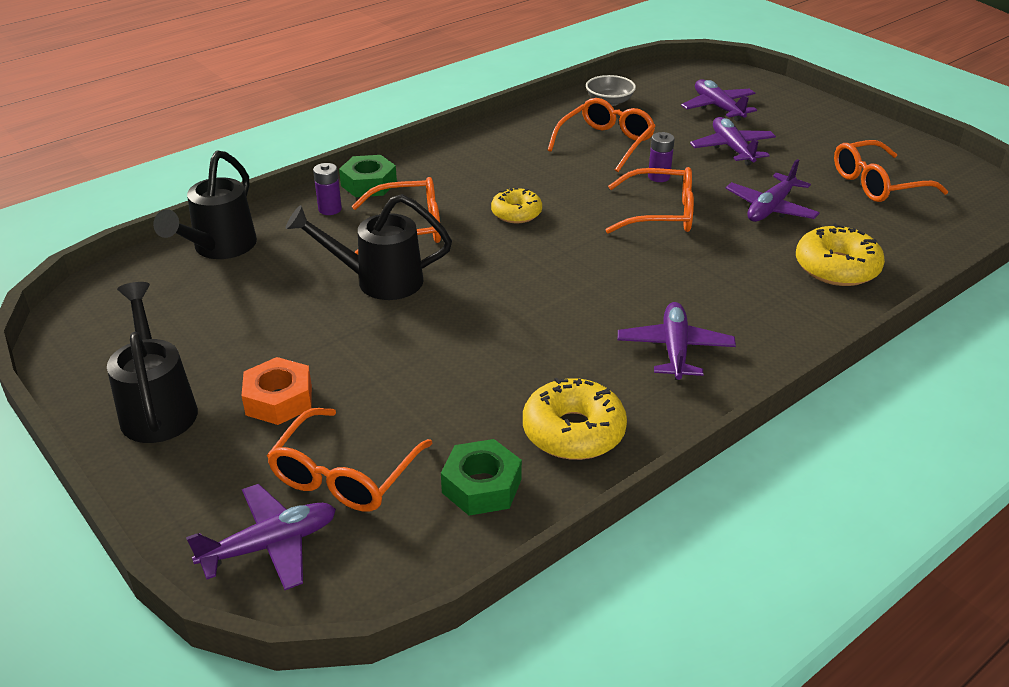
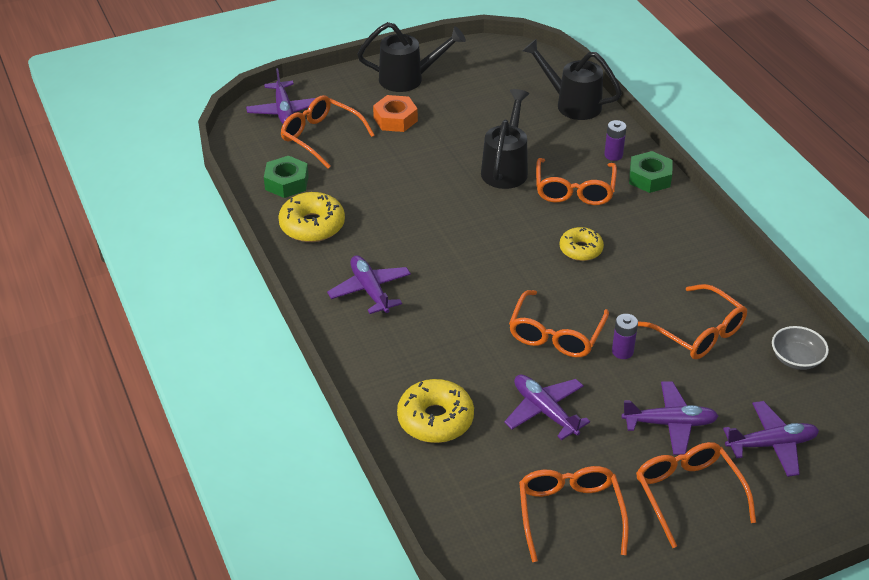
camera: 105 degrees right, 5 degrees up
purple plane [618,302,736,380] -> purple plane turned 135 degrees counterclockwise [327,255,411,314]
none -> orange glasses [636,442,756,548]

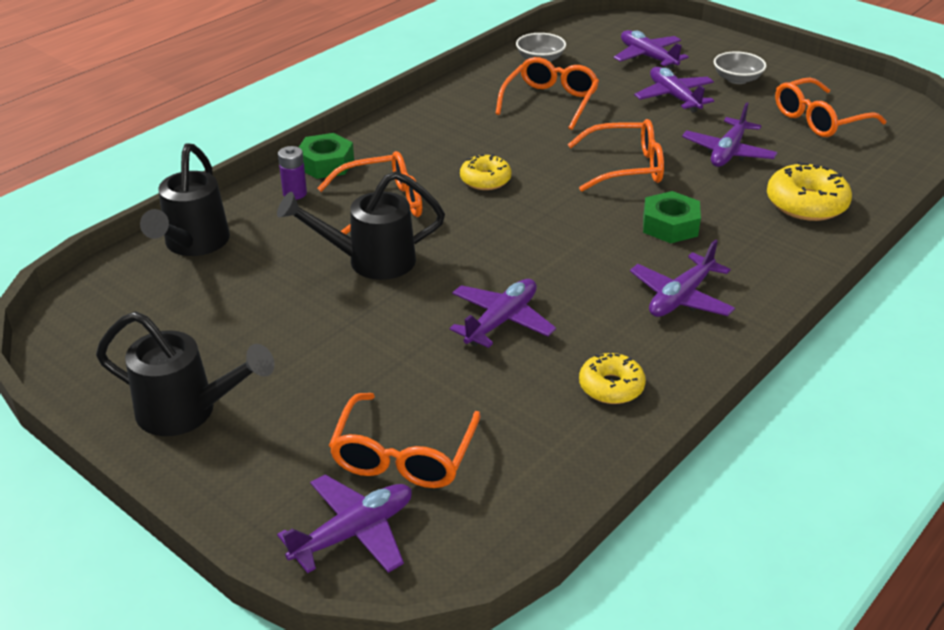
camera: 115 degrees left, 5 degrees down
green nut [264,156,309,198] -> green nut moved to [643,191,701,243]
yellow donut [278,192,345,242] -> yellow donut [579,353,646,404], size x0.65
black watering can [357,22,466,92] -> black watering can turned 135 degrees clockwise [96,311,275,436]
orange nut [373,95,418,132] -> none
purple battery [612,314,638,359] -> none
orange glasses [636,442,756,548] -> grey bowl [714,51,767,84]
none -> purple plane [450,279,556,348]

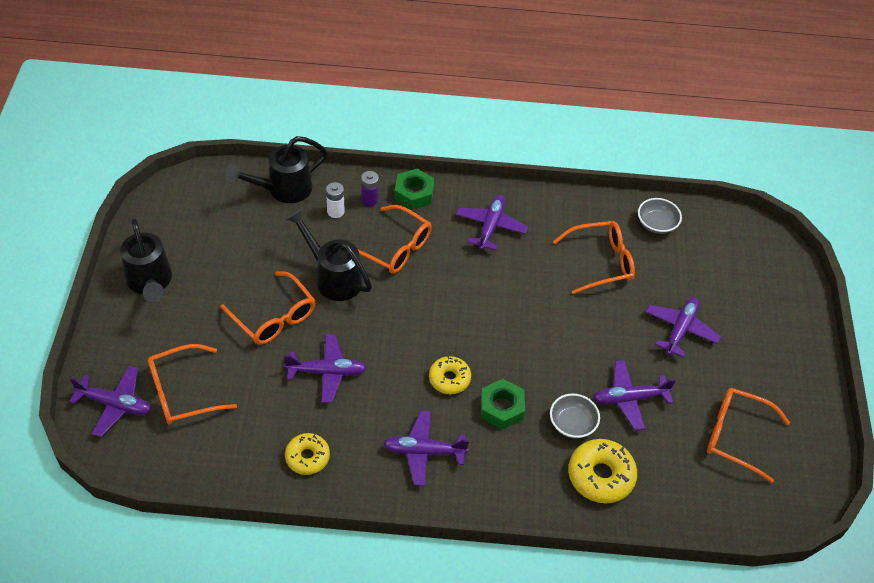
camera: 50 degrees right, 15 degrees up
yellow donut [460,154,511,190] -> yellow donut moved to [429,356,471,394]
orange glasses [567,119,664,192] -> orange glasses moved to [220,271,315,345]
purple plane [614,30,689,69] -> purple plane moved to [456,195,528,250]
grey bowl [714,51,767,84] -> grey bowl moved to [550,394,600,438]
none -> white battery [326,182,345,218]

